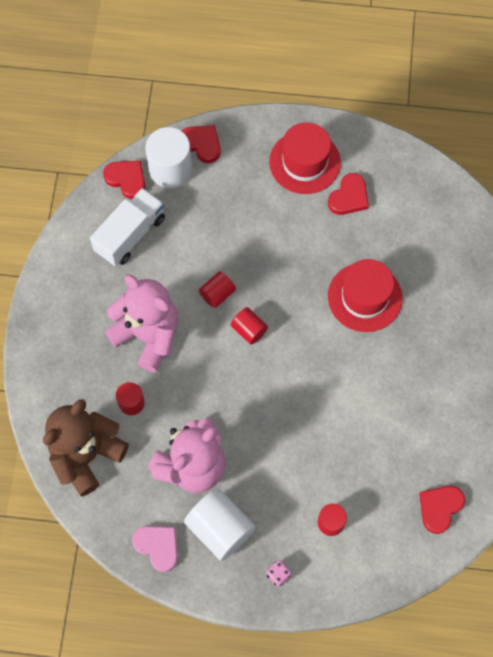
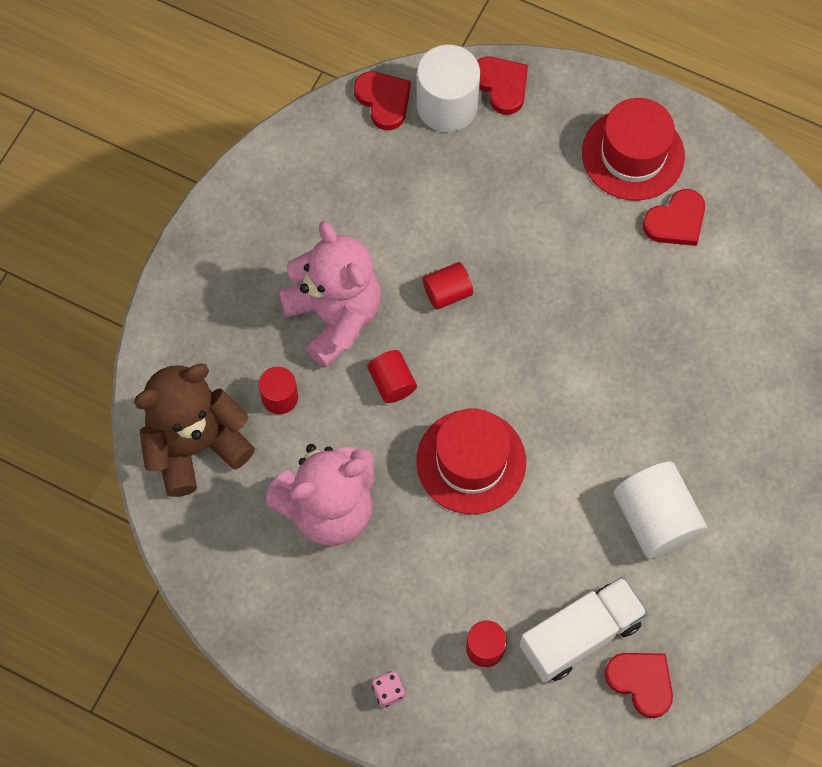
camera: 20 degrees right, 0 degrees up
white truck [90,188,165,266] -> white truck moved to [519,577,648,683]
pink heart [132,526,178,572] -> none
white cylinder [184,488,255,561] -> white cylinder moved to [614,462,707,559]
red cylinder [231,307,268,345] -> red cylinder moved to [368,350,417,403]
red hat [328,259,402,332] -> red hat moved to [416,408,526,514]
red heart [419,486,465,534] -> red heart turned 75 degrees clockwise [605,653,673,718]

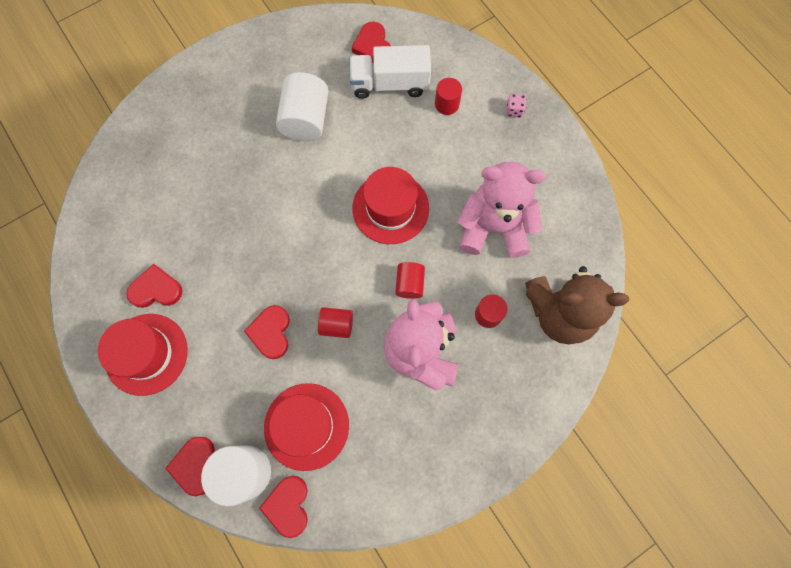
camera: 150 degrees left, 5 degrees up
none -> red heart [244,305,290,359]
none -> red hat [264,383,349,471]

